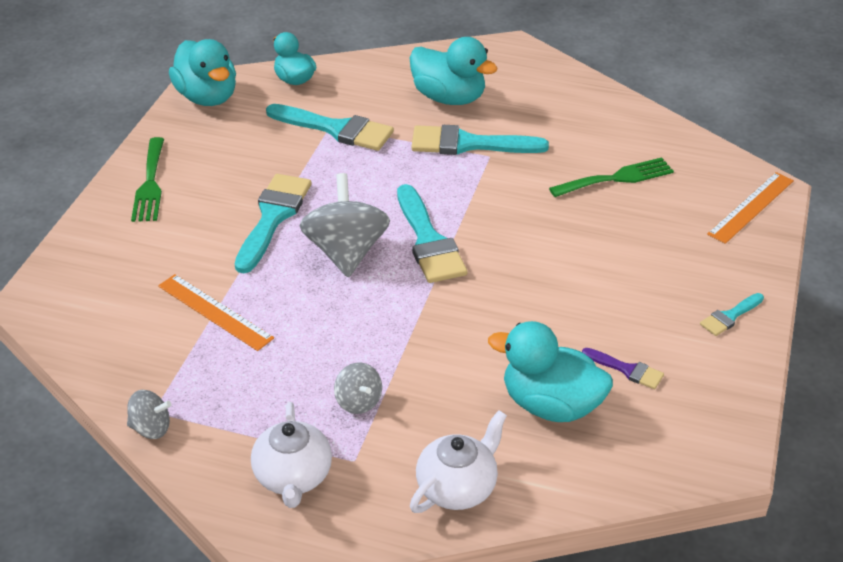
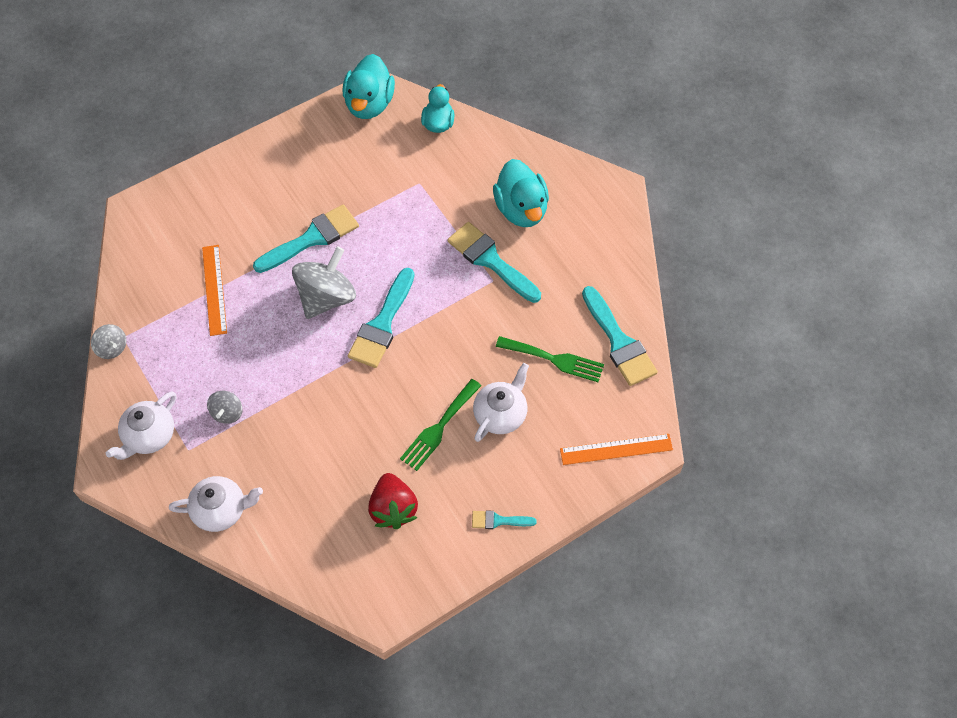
camera: 40 degrees right, 20 degrees up
green fork [131,137,164,222] -> green fork moved to [400,379,481,471]
turquoise brush [266,104,394,151] -> turquoise brush moved to [582,286,658,386]
turquoise duck [488,321,613,422] -> none
purple brush [582,348,664,389] -> red strawberry [368,473,418,529]
none -> white teapot [473,363,529,442]

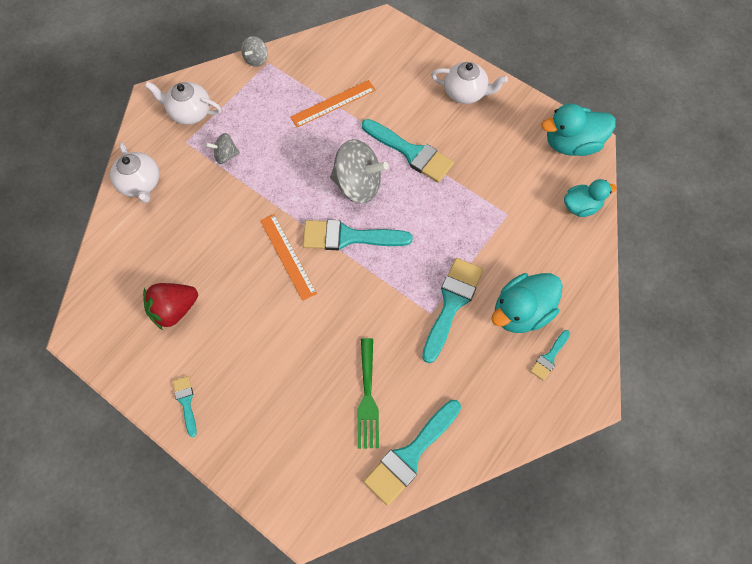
camera: 70 degrees right, 5 degrees up
green fork [400,379,481,471] -> none
white teapot [473,363,529,442] -> white teapot moved to [431,62,508,104]
orange ruler [560,434,673,465] -> orange ruler moved to [260,214,317,301]
none -> turquoise brush [530,330,570,381]

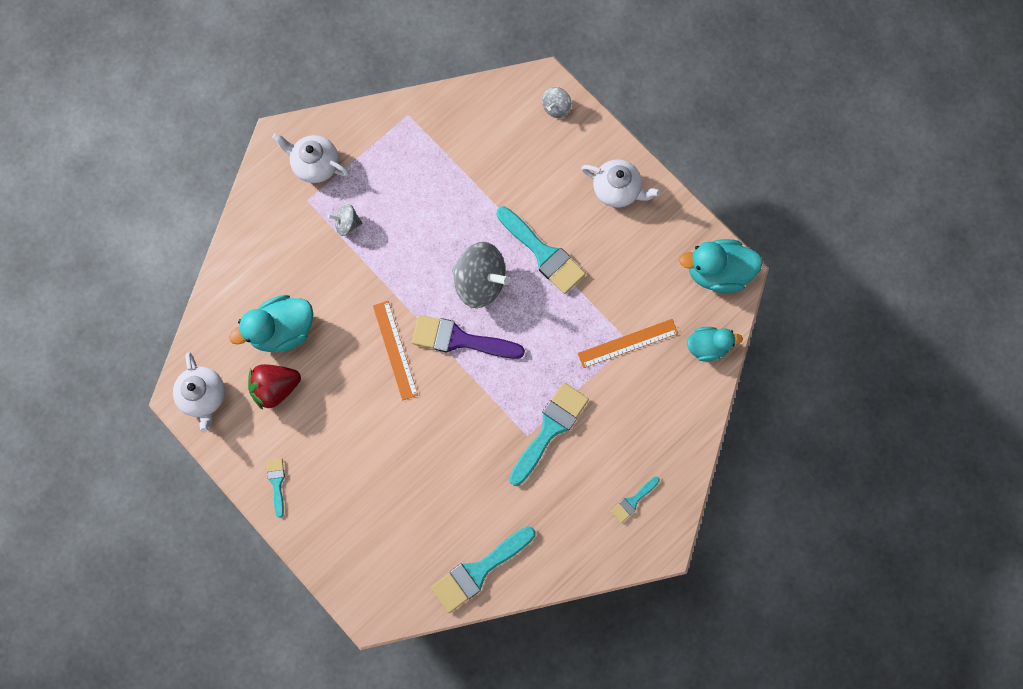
camera: 10 degrees right, 10 degrees up
white teapot [110,142,159,203] -> white teapot moved to [173,352,225,432]
grey spinning top [241,36,268,67] -> grey spinning top moved to [542,87,572,118]
orange ruler [290,80,376,127] -> orange ruler moved to [578,319,678,368]
turquoise brush [303,220,412,250] -> purple brush [412,315,525,359]
green fork [357,338,379,449] -> none
turquoise duck [492,273,563,333] -> turquoise duck moved to [229,295,313,352]

